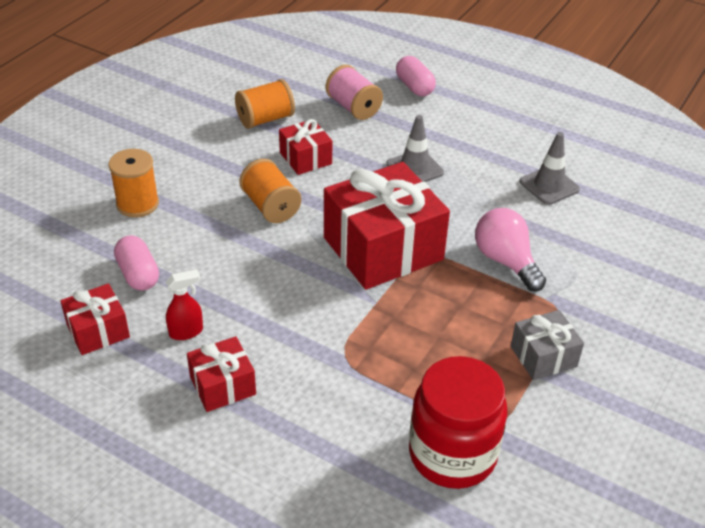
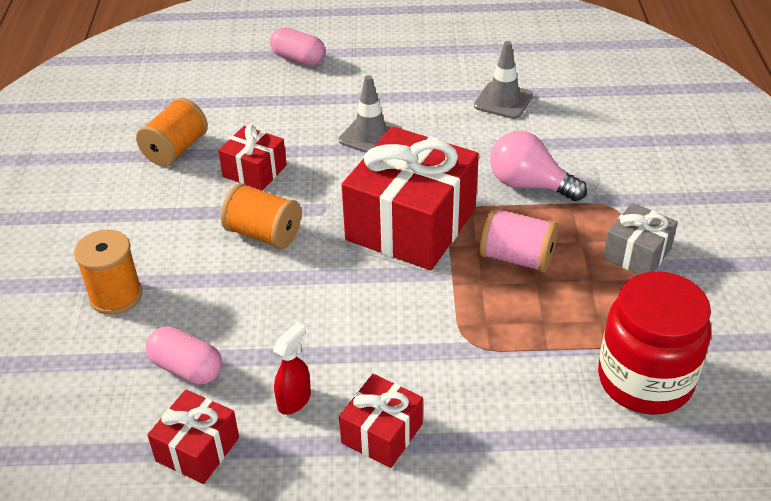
camera: 30 degrees left, 0 degrees up
pink spool [326,65,383,120] -> pink spool moved to [480,207,558,273]

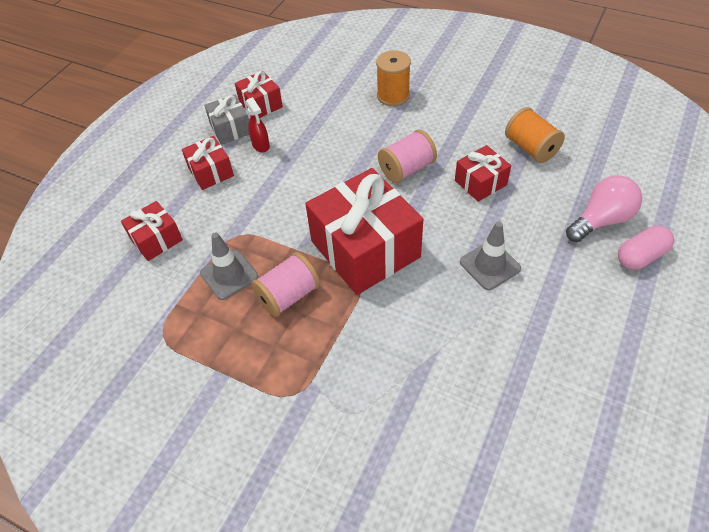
camera: 120 degrees right, 10 degrees up
pink capsule [146,327,222,385] -> none
orange spool [221,183,301,249] -> pink spool [378,129,437,183]
grey traffic cone [474,41,533,119] -> grey traffic cone moved to [200,232,258,300]
pink light bulb [490,131,587,201] -> pink light bulb moved to [566,175,642,242]
red jar [598,271,711,415] -> none
grey gift [603,203,678,275] -> grey gift moved to [204,95,249,145]
none -> red gift [121,201,183,261]

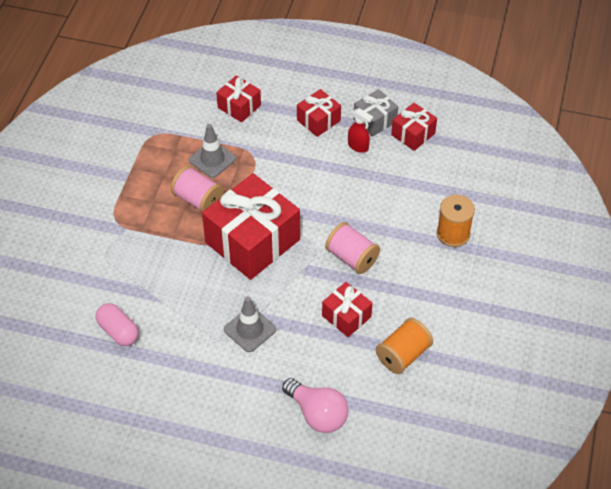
camera: 75 degrees right, 0 degrees up
red spray bottle [246,97,270,152] -> red spray bottle turned 105 degrees counterclockwise [348,108,373,153]
pink capsule [618,226,674,270] -> pink capsule moved to [96,303,139,346]

